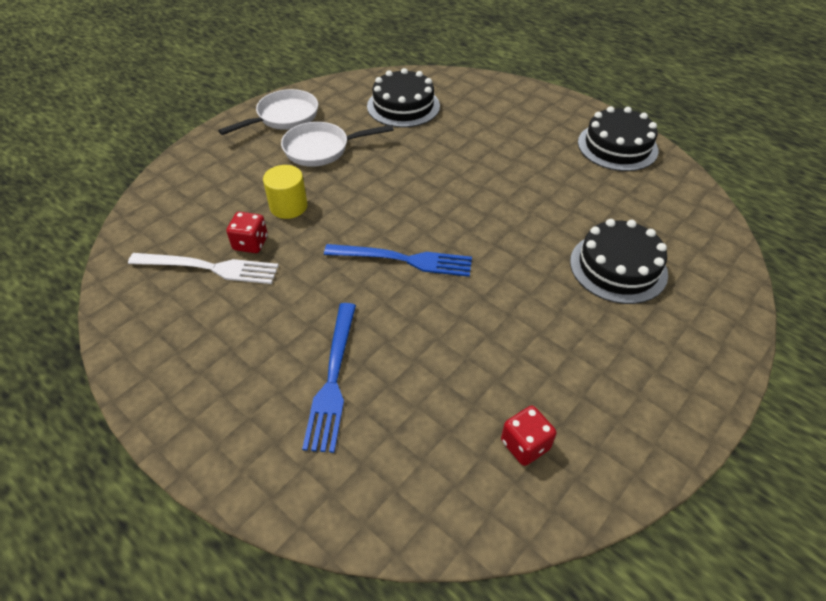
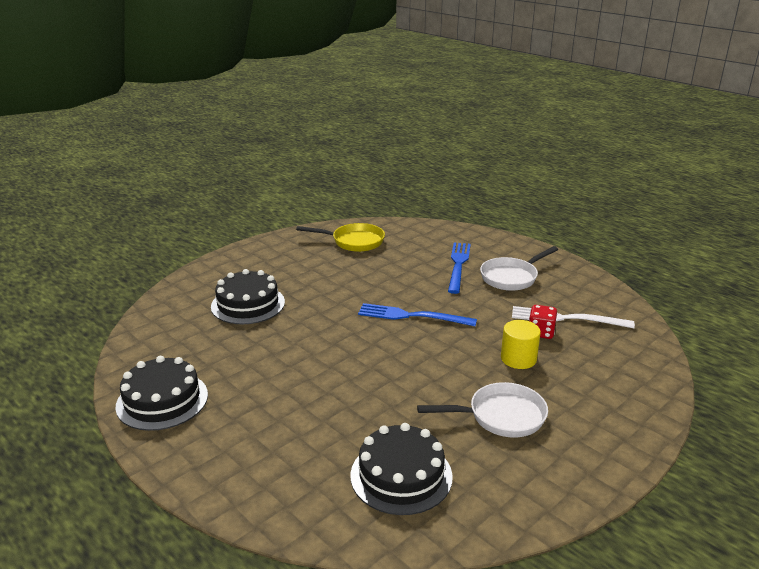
camera: 175 degrees left, 20 degrees down
white pan [218,89,318,135] -> white pan moved to [480,246,558,291]
red dice [501,406,557,466] -> yellow pan [296,223,385,252]

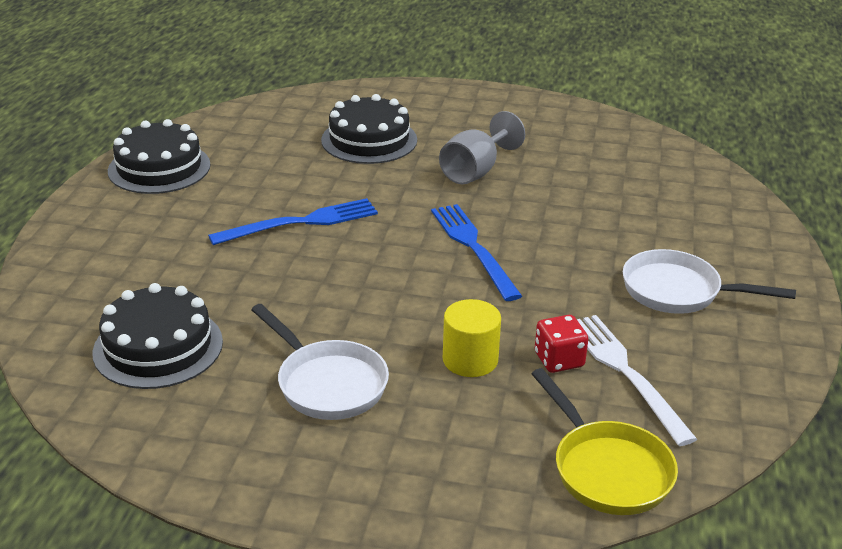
camera: 55 degrees right, 5 degrees up
yellow pan [296,223,385,252] -> yellow pan moved to [531,368,678,515]
blue fork [448,243,471,294] -> blue fork moved to [208,198,378,245]
none -> grey goblet [439,111,525,184]

